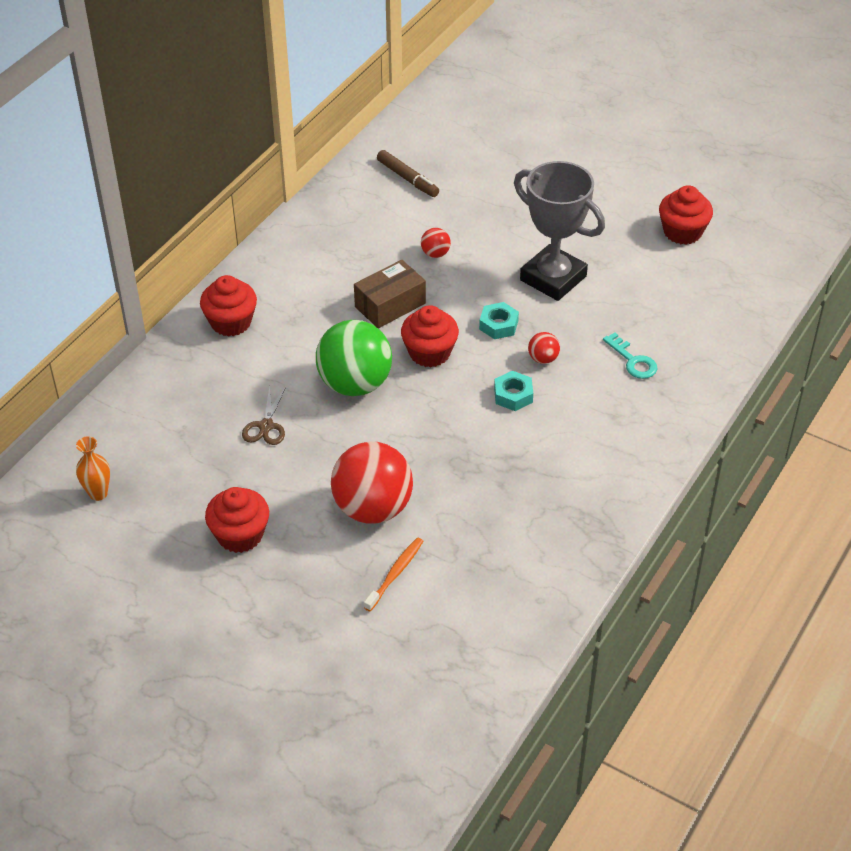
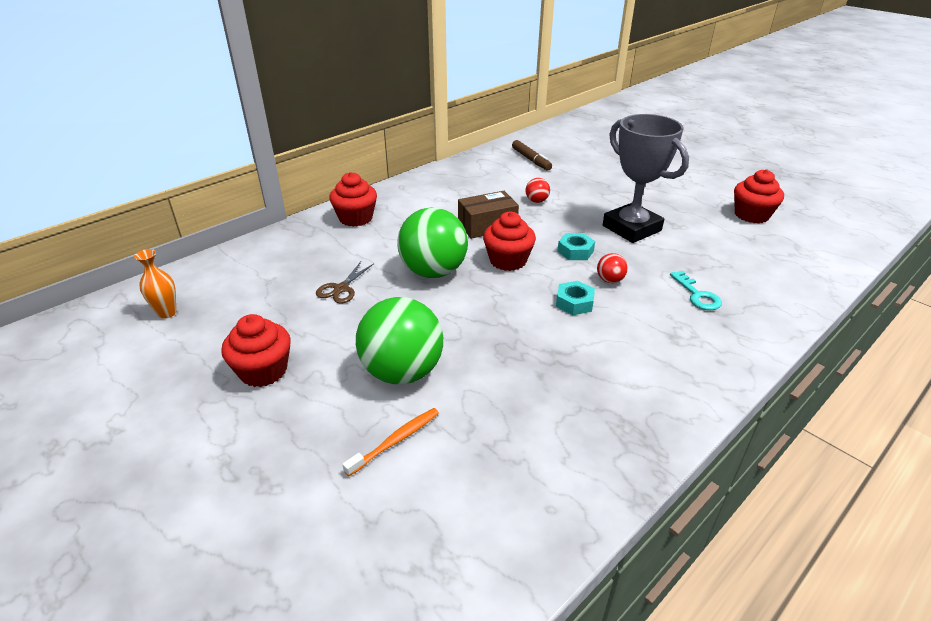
camera: 15 degrees right, 10 degrees down
red ball [331,442,413,524] -> green ball [356,297,443,384]

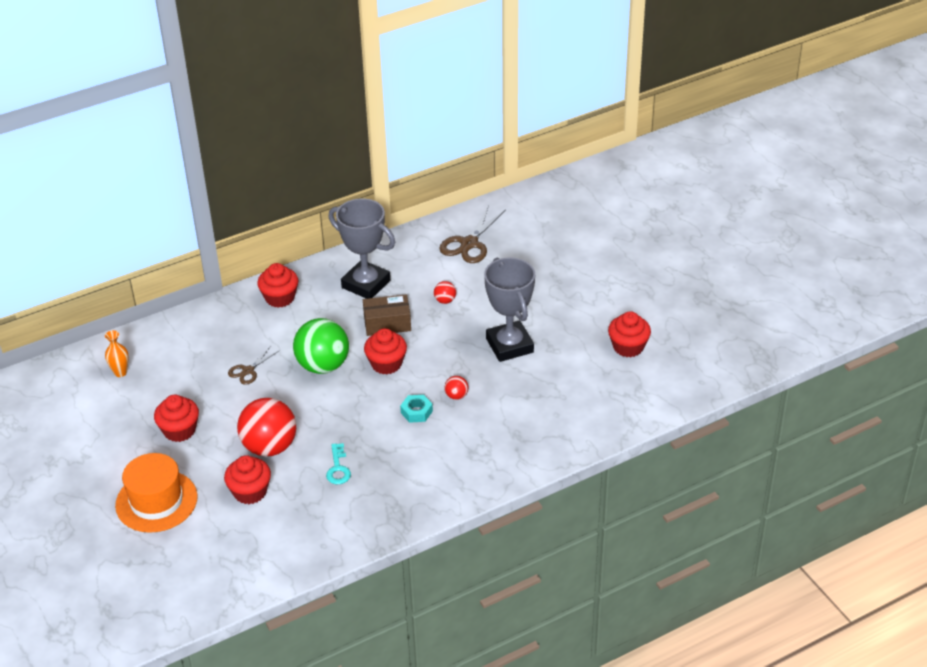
camera: 15 degrees right, 5 degrees up
orange toothbrush [342,408,439,476] -> red cupcake [224,455,271,504]
green ball [356,297,443,384] -> red ball [237,398,296,457]
brown marker [512,140,552,170] -> brown scissors [439,205,506,263]
turquoise nut [557,233,595,260] -> none
turquoise key [670,271,722,310] -> turquoise key moved to [326,443,351,484]
none -> orange hat [115,453,198,533]
none -> grey trophy [329,198,395,299]

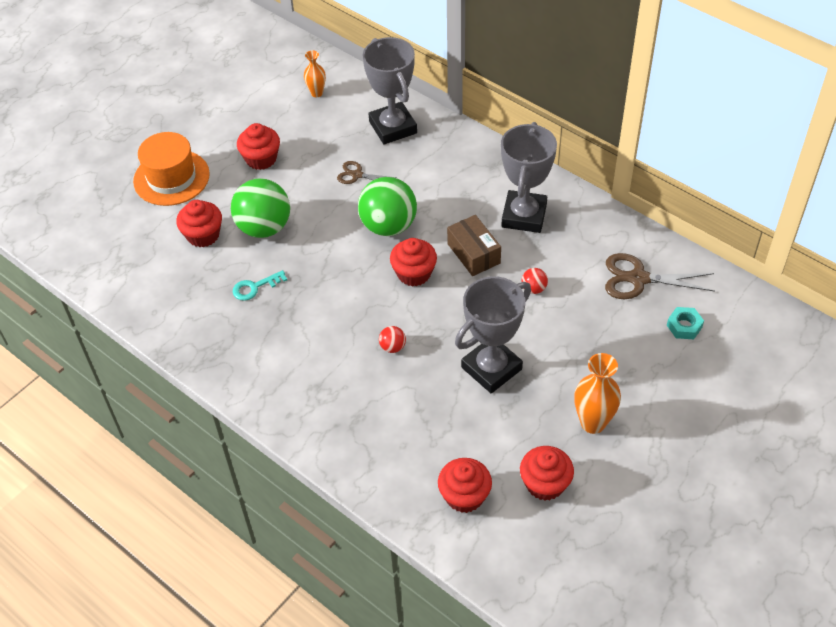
camera: 70 degrees right, 10 degrees up
red ball [237,398,296,457] -> green ball [231,179,290,238]
red cupcake [257,263,298,308] -> red cupcake moved to [438,458,492,513]
turquoise nut [400,395,433,423] -> turquoise nut moved to [667,307,704,339]
none -> grey trophy [362,37,417,144]
none -> orange vase [575,353,621,434]

